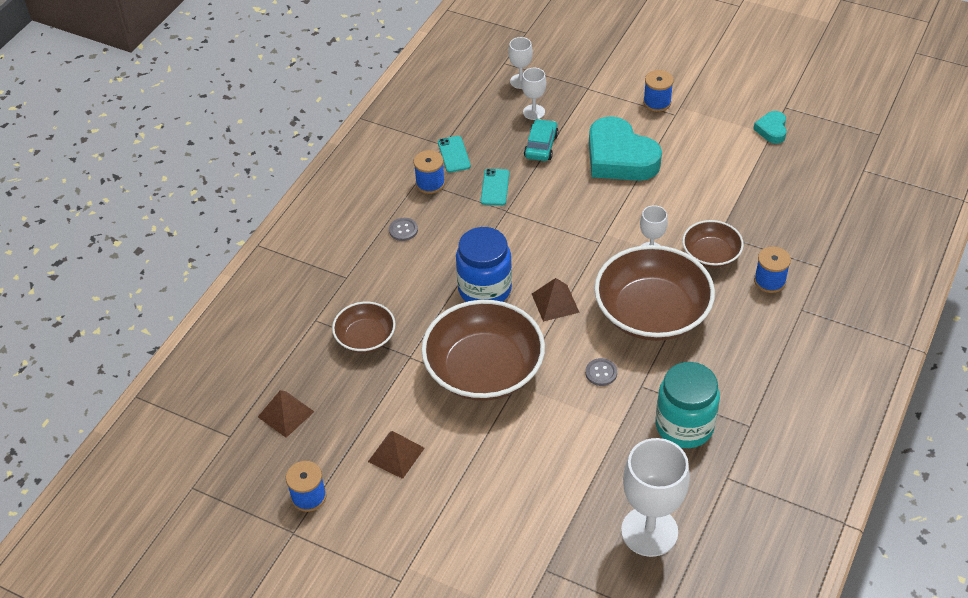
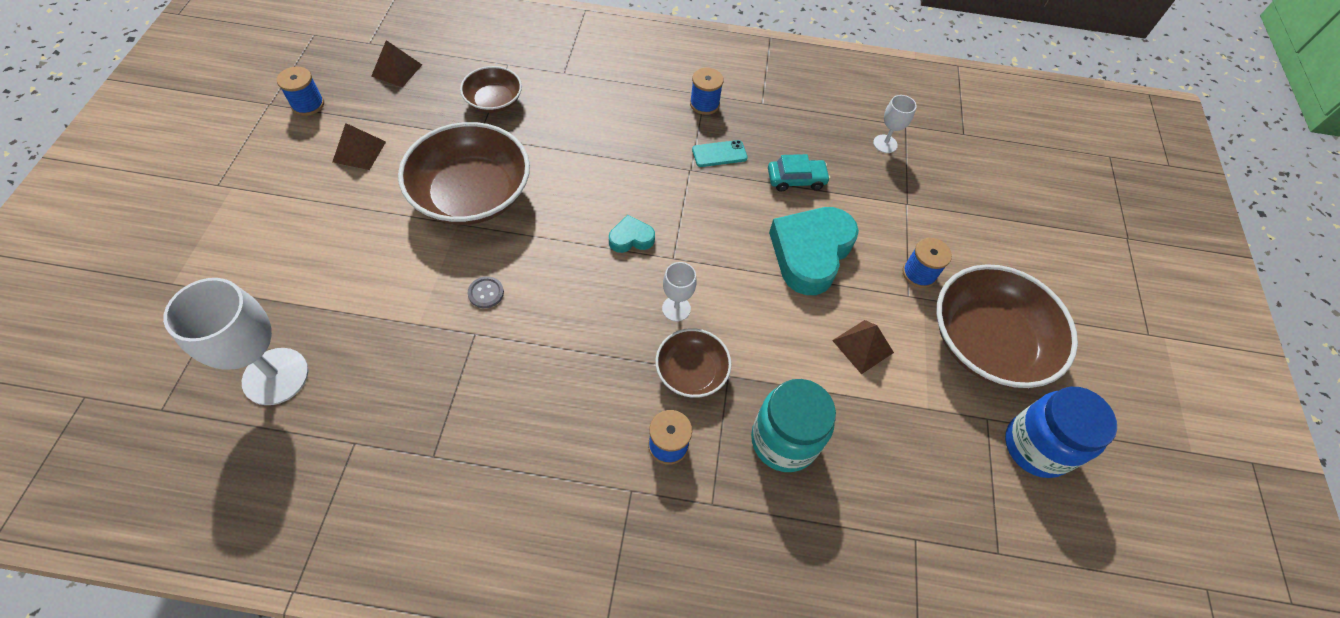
camera: 65 degrees right, 10 degrees up
grey button [389,218,418,241] -> none
turquoise phone [438,136,471,173] -> none
blue jar [456,227,512,302] -> blue jar moved to [1005,387,1117,478]
white goblet [522,68,546,120] -> none
brown pyramid [532,278,580,322] -> brown pyramid moved to [832,320,894,374]
brown bowl [594,245,715,341] -> brown bowl moved to [936,264,1078,388]
turquoise jar [656,362,720,448] -> turquoise jar moved to [751,379,836,472]
turquoise heart [754,111,787,144] -> turquoise heart moved to [609,215,655,253]

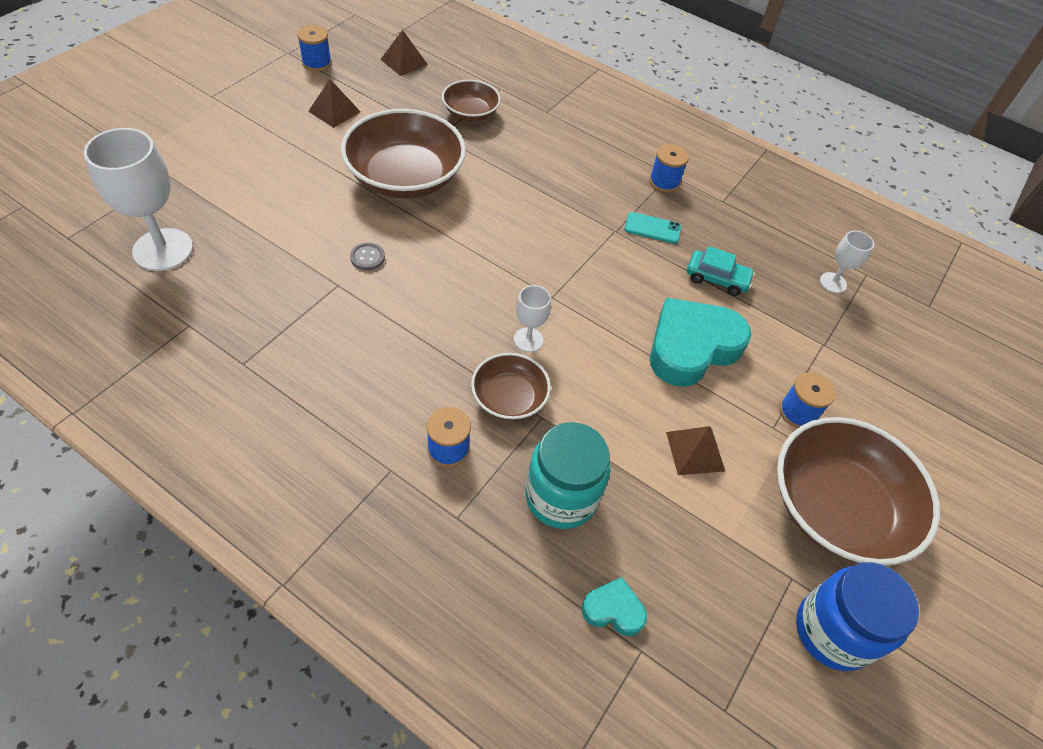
camera: 25 degrees right, 5 degrees down
turquoise heart [609,215,655,253] -> turquoise heart moved to [582,577,647,636]

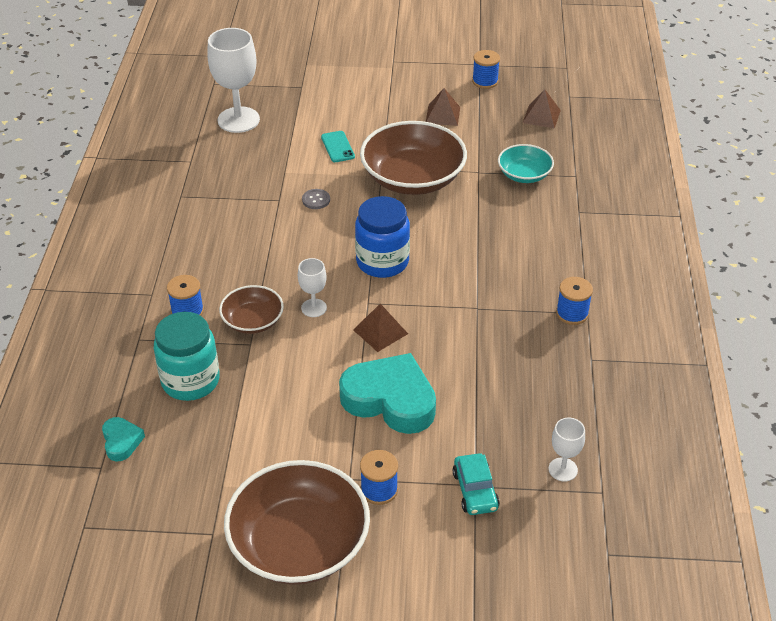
camera: 65 degrees right, 10 degrees down
brown bowl [442,80,501,121] -> turquoise bowl [498,144,554,183]
turquoise phone [624,212,682,244] -> turquoise phone moved to [321,131,355,162]
brown pyramid [666,426,725,475] -> brown pyramid moved to [353,303,408,352]
turquoise car [687,246,755,296] -> turquoise car moved to [453,453,500,515]
blue jar [796,562,919,671] -> blue jar moved to [355,196,410,278]

